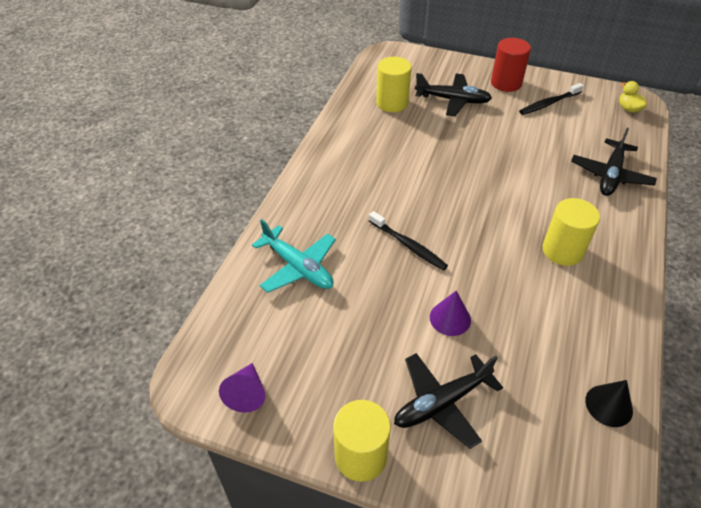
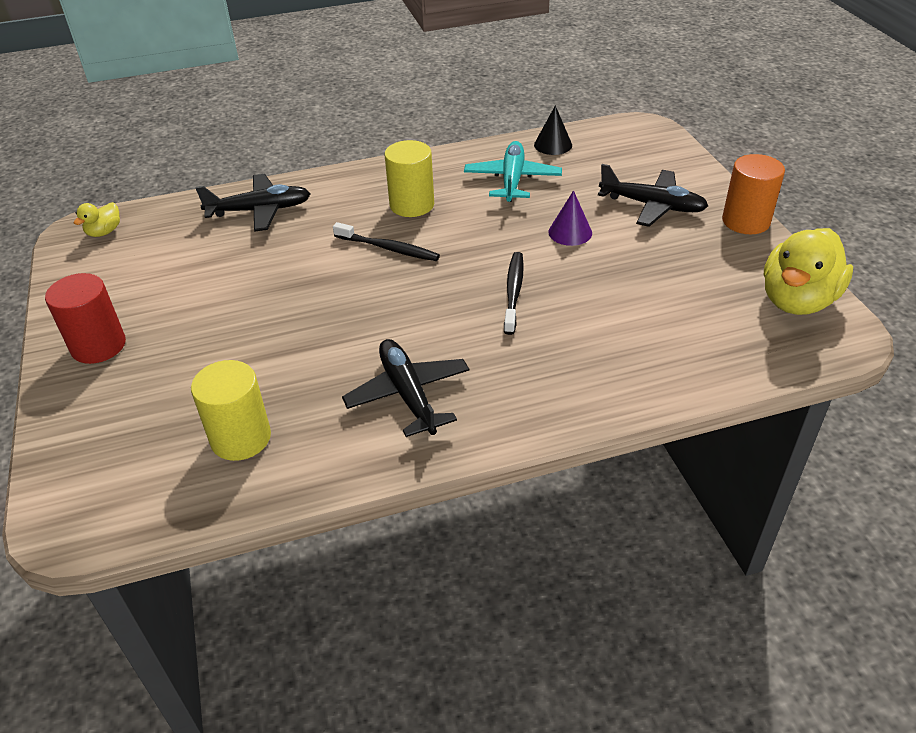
camera: 125 degrees left, 5 degrees down
purple cone [219,363,265,413] -> yellow duck [764,228,853,315]
turquoise plane [252,219,336,293] -> turquoise plane moved to [464,141,562,202]
yellow cylinder [333,400,391,482] -> orange cylinder [722,154,785,234]
black plane [415,73,492,116] -> black plane moved to [342,339,469,437]
black toothbrush [519,83,584,115] -> black toothbrush moved to [333,222,440,261]

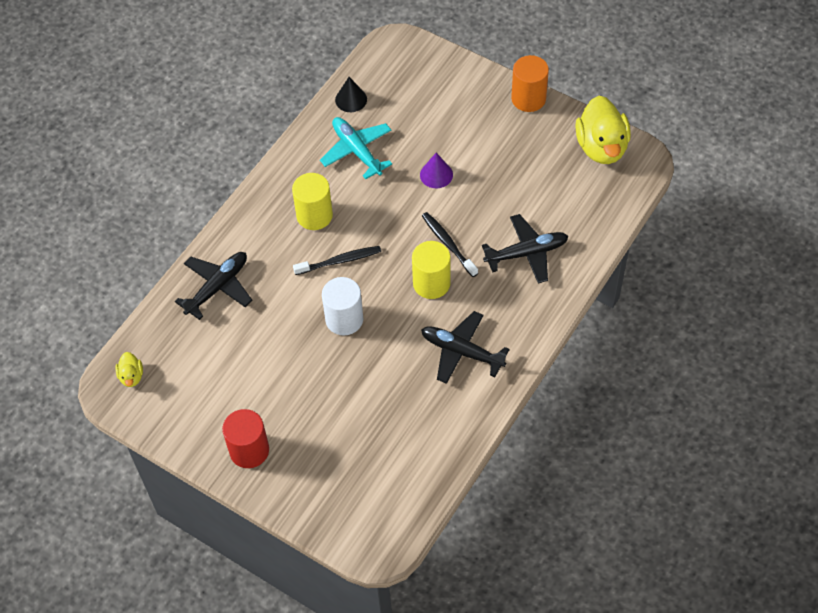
camera: 40 degrees left, 15 degrees up
yellow cylinder [191,360,271,461] -> yellow cylinder moved to [412,241,451,299]
black plane [598,164,708,227] -> black plane moved to [482,214,569,283]
none -> white cylinder [322,277,363,335]

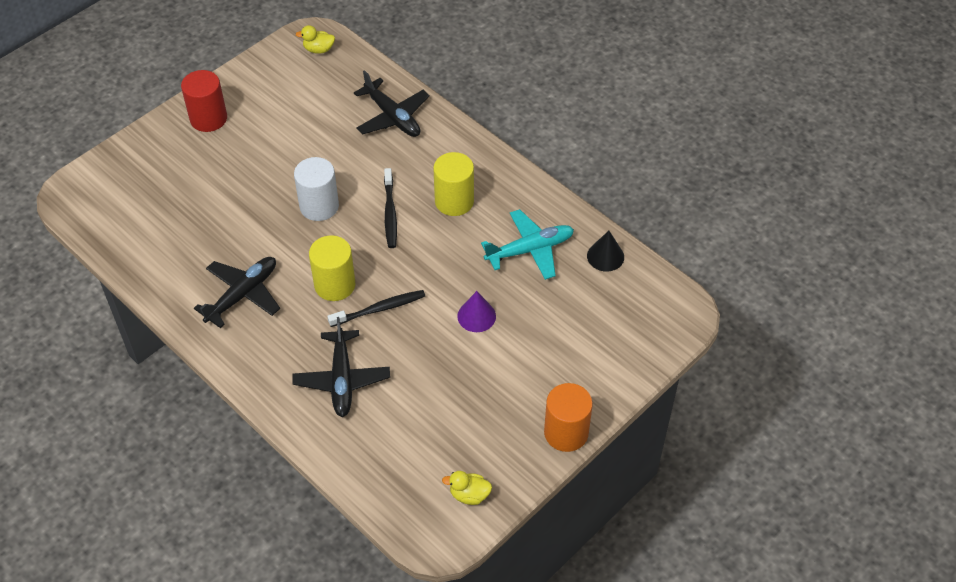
camera: 100 degrees right, 5 degrees down
yellow duck [575,96,631,164] -> yellow duck [442,471,492,505], size x0.46

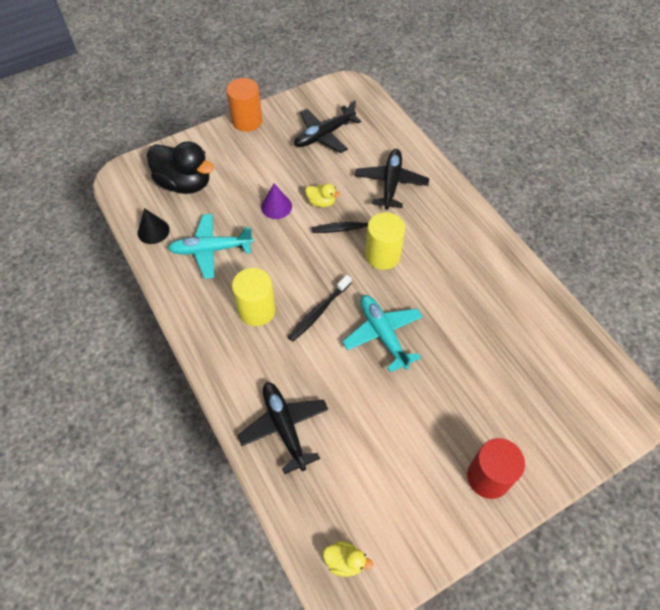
camera: 165 degrees left, 5 degrees up
black plane [194,257,280,328] -> black plane moved to [294,100,361,153]
white cylinder [294,157,339,221] -> turquoise plane [342,295,423,372]
black toothbrush [384,168,397,248] -> black toothbrush turned 150 degrees counterclockwise [288,275,352,341]
yellow duck [442,471,492,505] -> yellow duck moved to [305,183,340,207]
none -> black duck [147,141,214,194]

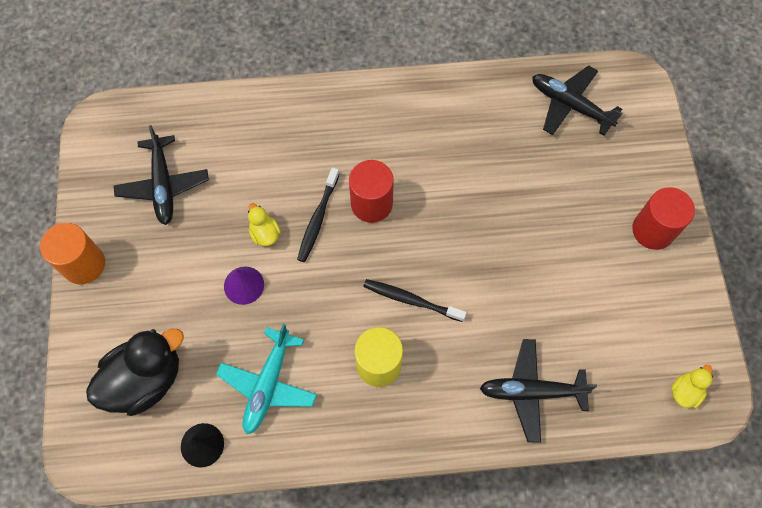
camera: 65 degrees left, 10 degrees up
black toothbrush [288,275,352,341] -> black toothbrush turned 135 degrees clockwise [363,279,467,322]
yellow duck [305,183,340,207] -> yellow duck turned 75 degrees counterclockwise [248,203,281,246]
turquoise plane [342,295,423,372] -> none
black plane [355,149,429,210] -> black plane moved to [532,66,623,136]
yellow cylinder [365,212,405,270] -> red cylinder [349,160,394,223]

